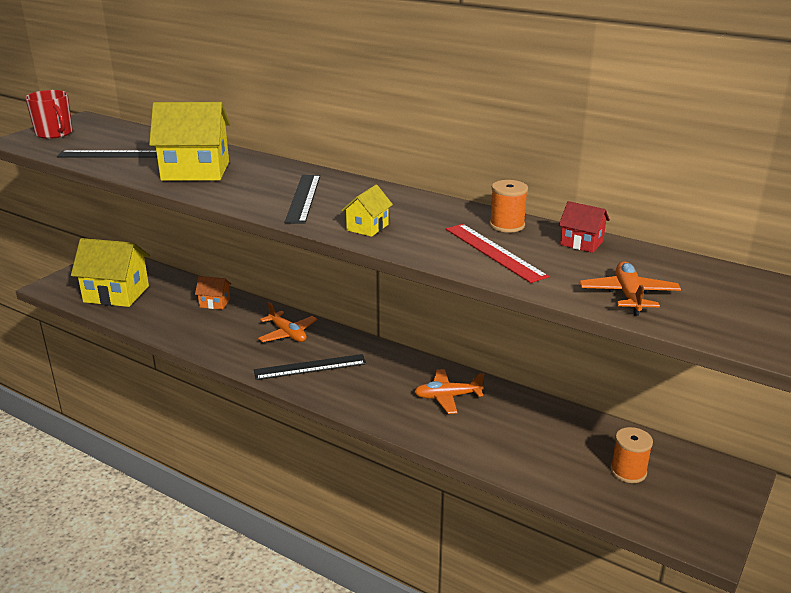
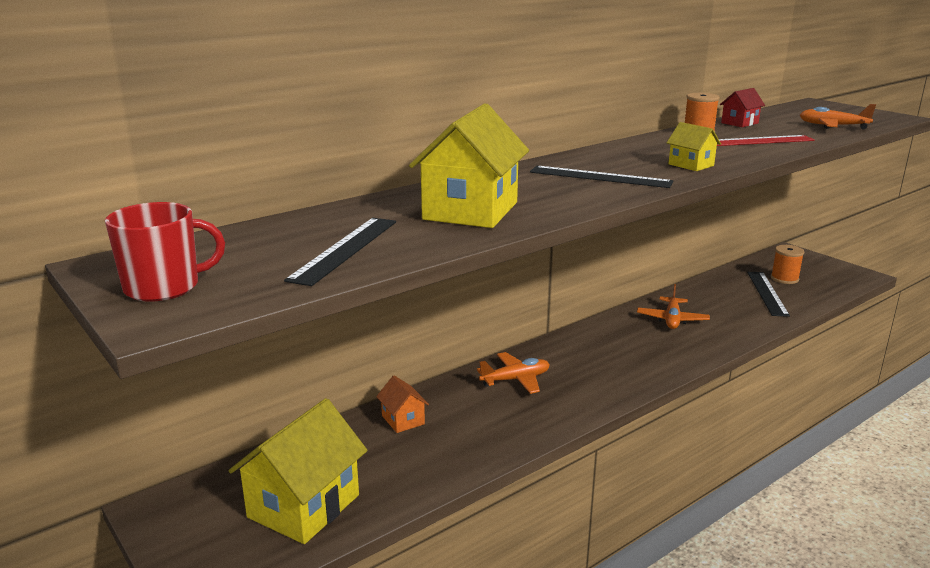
camera: 70 degrees left, 5 degrees down
orange house [195,276,231,310] -> orange house turned 60 degrees counterclockwise [376,375,429,433]
black ruler [254,354,366,380] -> black ruler moved to [747,272,790,317]

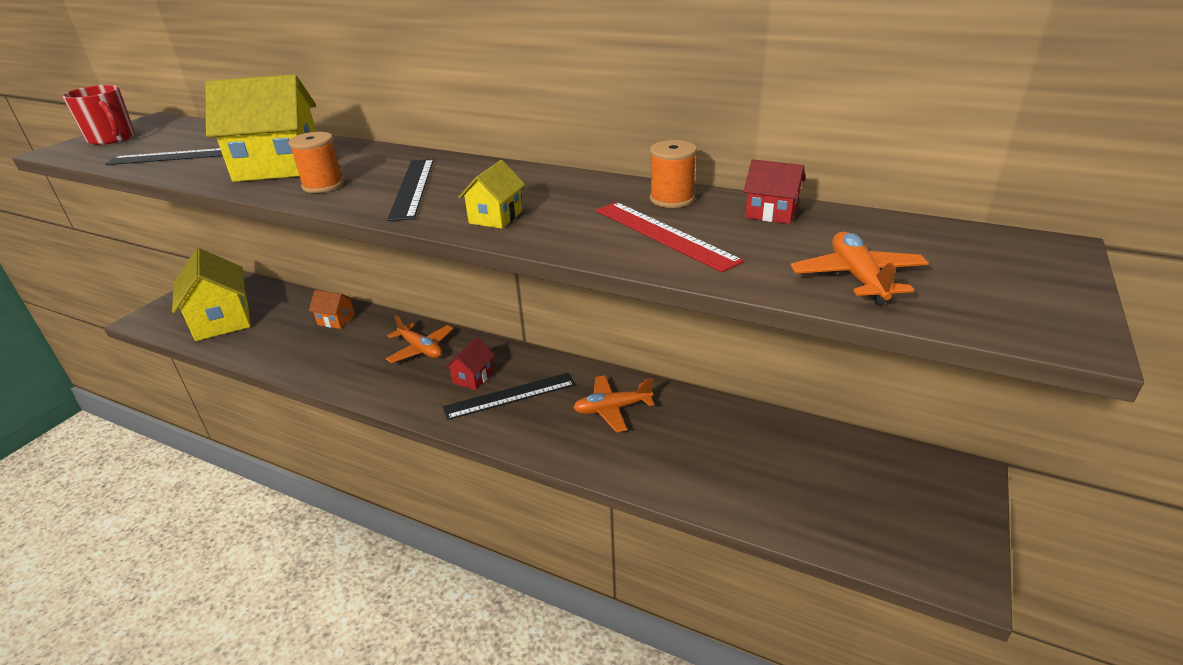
camera: 65 degrees right, 10 degrees up
yellow house [229,398,368,544] -> yellow house turned 60 degrees clockwise [172,248,251,341]
orange house [376,375,429,433] -> orange house turned 75 degrees clockwise [309,290,355,329]
black ruler [747,272,790,317] -> black ruler moved to [443,373,575,420]
orange spool [771,245,804,284] -> orange spool moved to [288,132,344,193]
none -> red house [445,337,495,390]

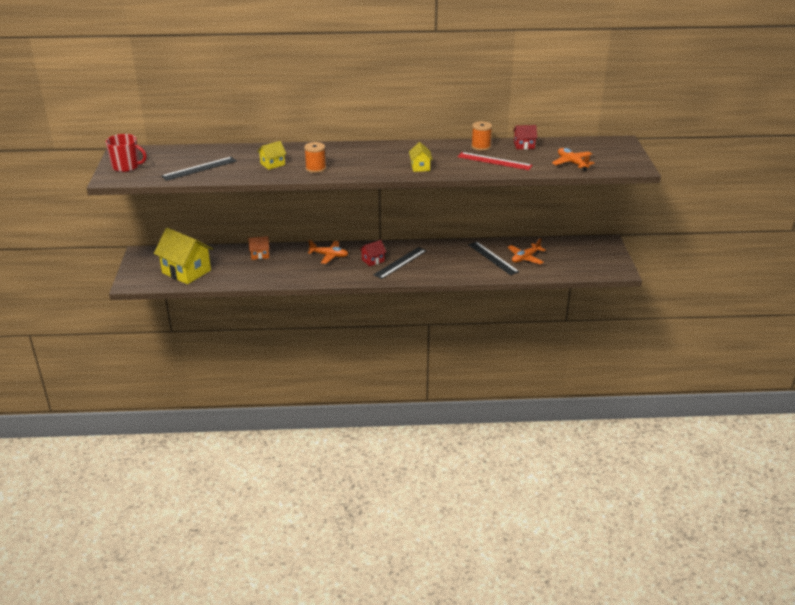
camera: 30 degrees left, 0 degrees up
yellow house [206,74,316,182] -> yellow house [257,141,286,170], size x0.49
black ruler [387,159,434,221] -> black ruler moved to [468,242,519,275]
red house [445,337,495,390] -> red house turned 60 degrees clockwise [360,240,386,266]
orange plane [573,375,654,432] -> orange plane moved to [508,238,546,264]

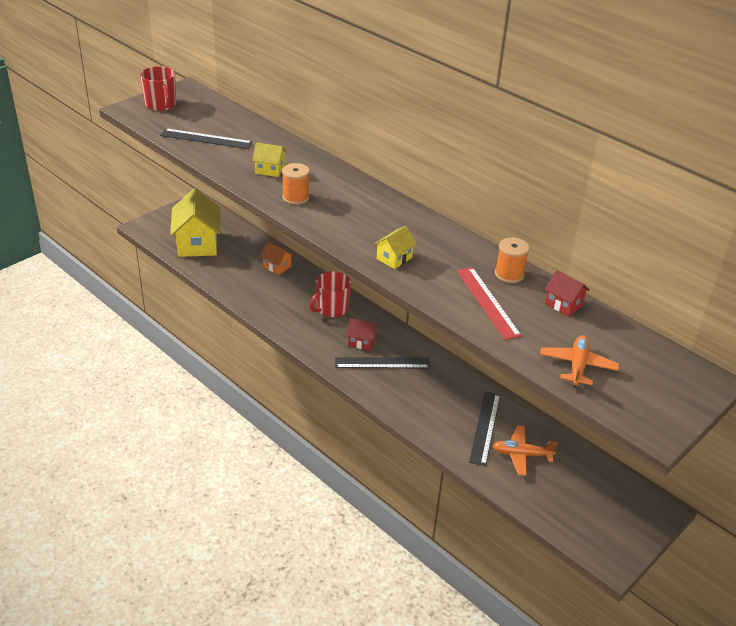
camera: 45 degrees right, 5 degrees up
orange plane [308,240,348,264] -> red mug [309,271,351,317]

